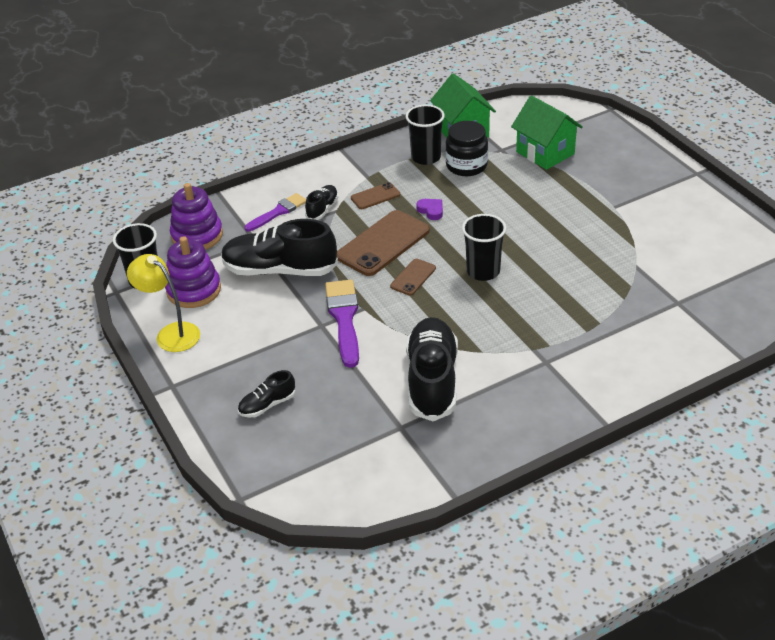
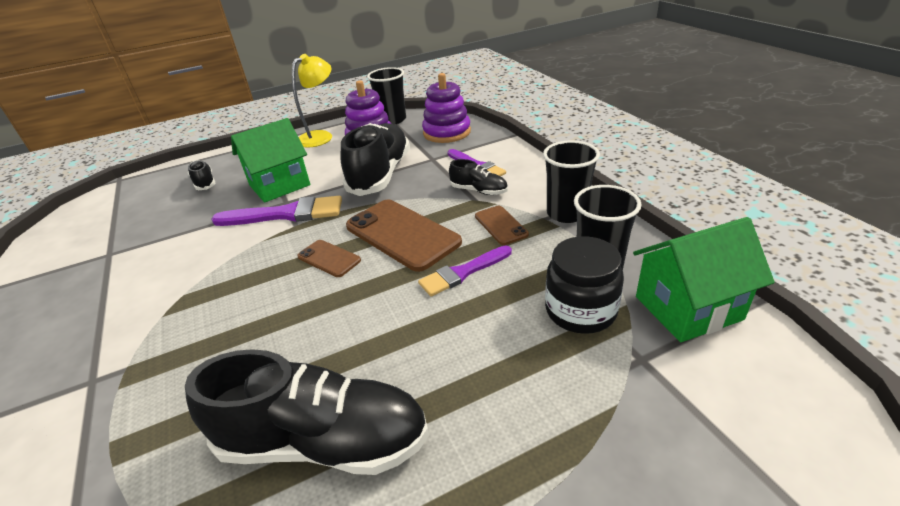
camera: 95 degrees right, 5 degrees down
black shoe [406,317,458,421] -> black shoe moved to [185,349,429,475]
purple heart [416,199,443,220] -> purple brush [418,245,512,296]
black cup [462,214,506,281] -> black cup moved to [543,140,600,223]
green house [511,95,583,170] -> green house moved to [231,118,310,203]

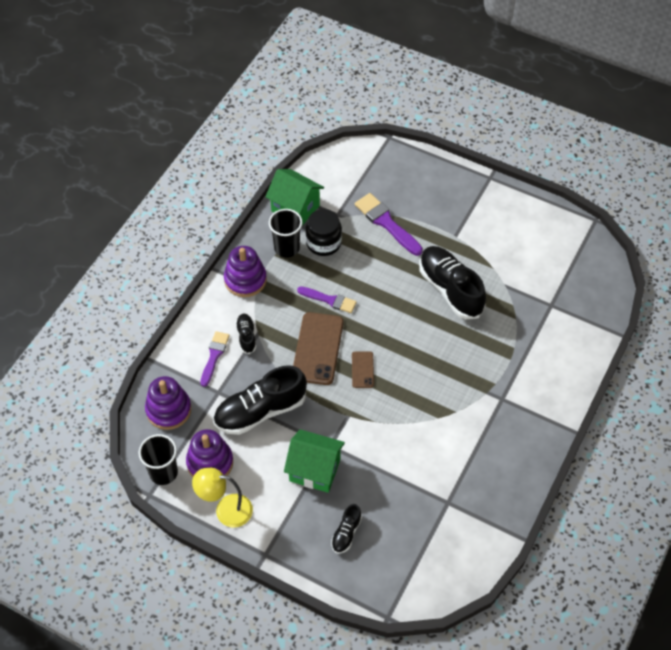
camera: 130 degrees left, 20 degrees up
purple brush [211,196,342,226] -> purple brush moved to [355,193,423,256]
brown phone [475,206,529,245] -> none
black cup [543,140,600,223] -> purple stacking toy [224,246,267,297]

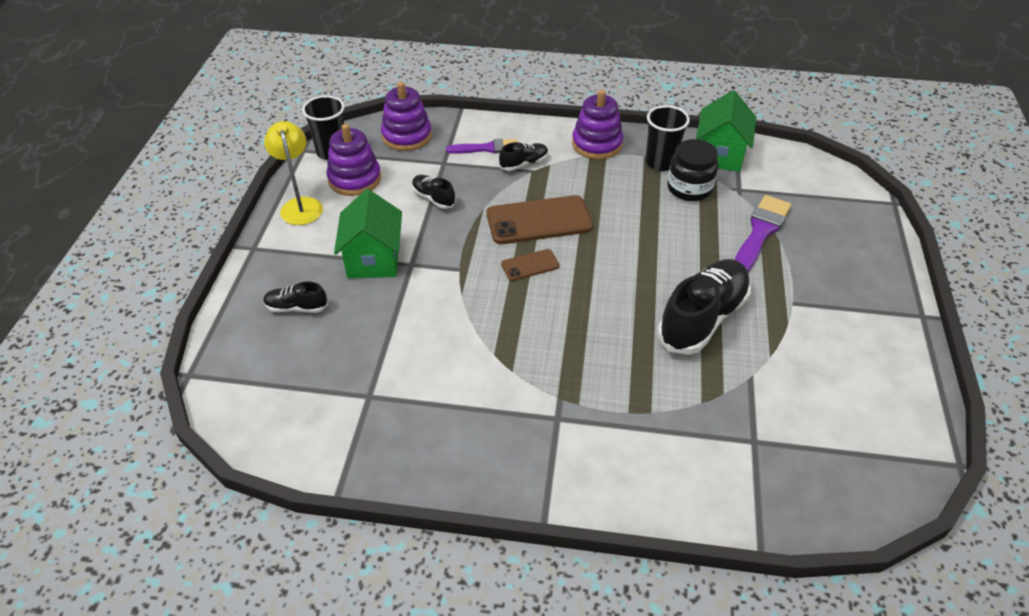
camera: 70 degrees right, 10 degrees down
black shoe [213,365,307,435] -> black shoe [412,175,456,209], size x0.48
purple brush [297,286,357,313] -> none

